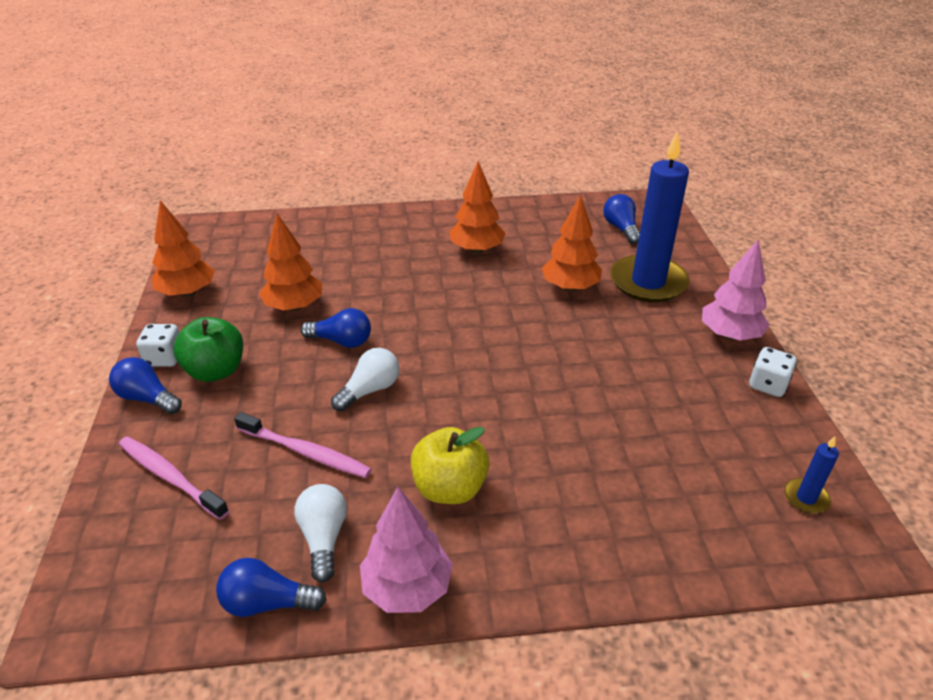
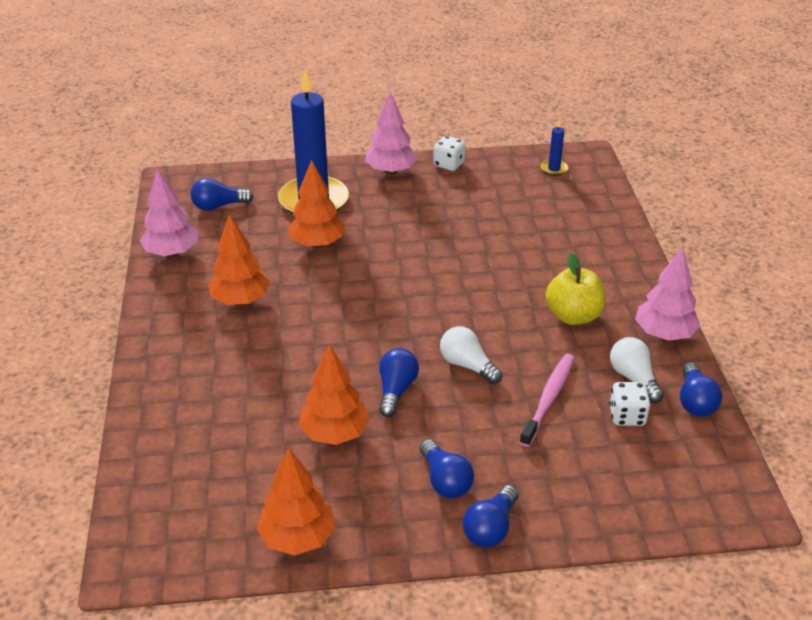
camera: 90 degrees left, 0 degrees up
pink toothbrush [119,436,229,520] -> none
white dice [136,324,180,367] -> white dice moved to [609,382,650,426]
green apple [174,317,243,382] -> blue light bulb [419,439,474,498]
white light bulb [294,484,347,582] -> white light bulb turned 75 degrees clockwise [610,337,664,403]
none -> pink tree [140,169,198,257]

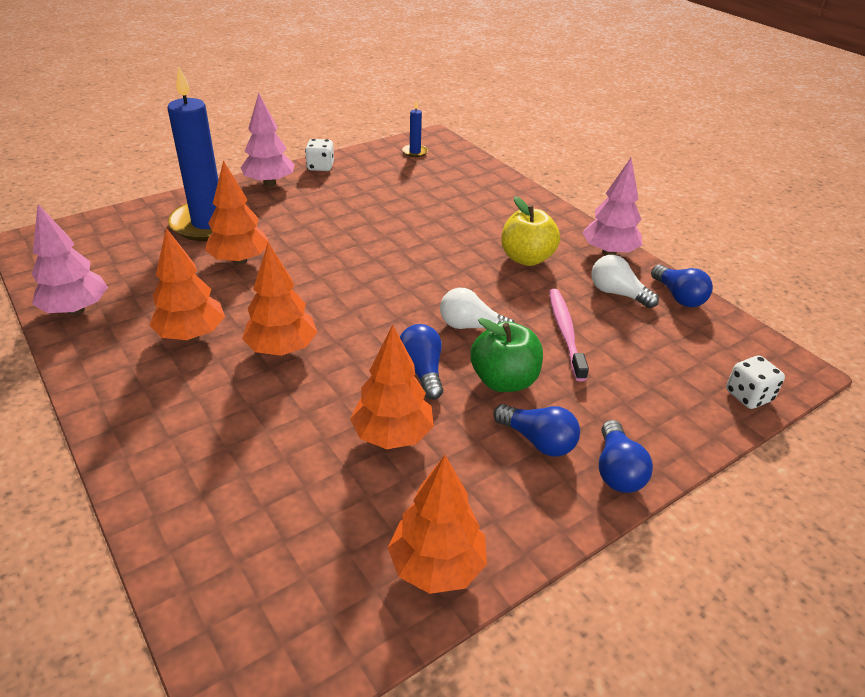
camera: 30 degrees left, 0 degrees up
blue light bulb [191,178,254,211] -> none
white dice [609,382,650,426] -> white dice moved to [726,355,785,409]
none -> orange tree [242,242,317,356]
none -> green apple [470,318,543,392]

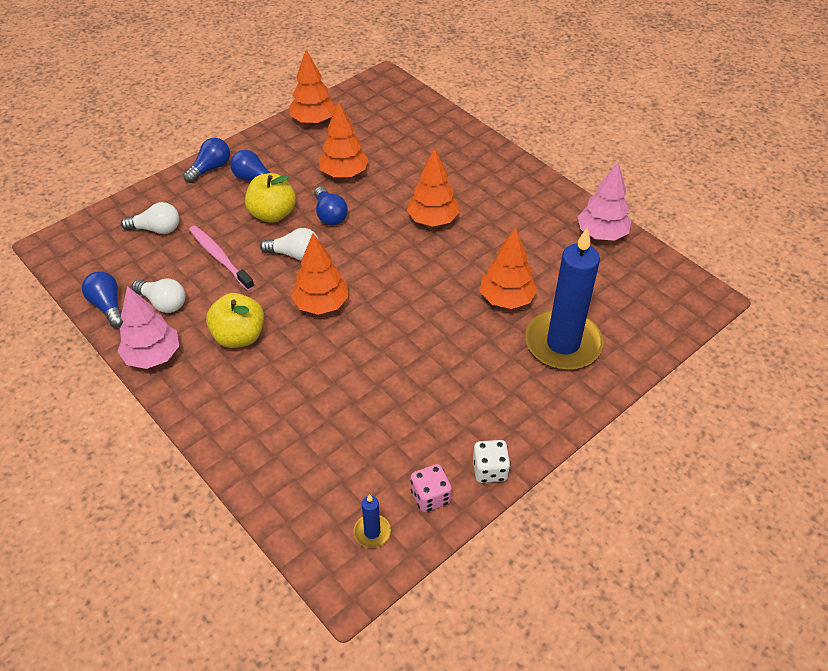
camera: 175 degrees right, 10 degrees up
orange tree [149,228,225,340] -> orange tree moved to [291,234,349,315]
pink tree [241,93,295,186] -> none
green apple [470,318,543,392] -> yellow apple [245,173,296,223]
pink toothbrush [549,289,589,381] -> pink toothbrush turned 150 degrees clockwise [189,226,254,291]
blue light bulb [599,420,653,493] -> blue light bulb turned 45 degrees clockwise [183,138,230,183]
white dice [726,355,785,409] -> none
none -> white light bulb [121,202,179,234]
none -> pink dice [411,464,452,513]

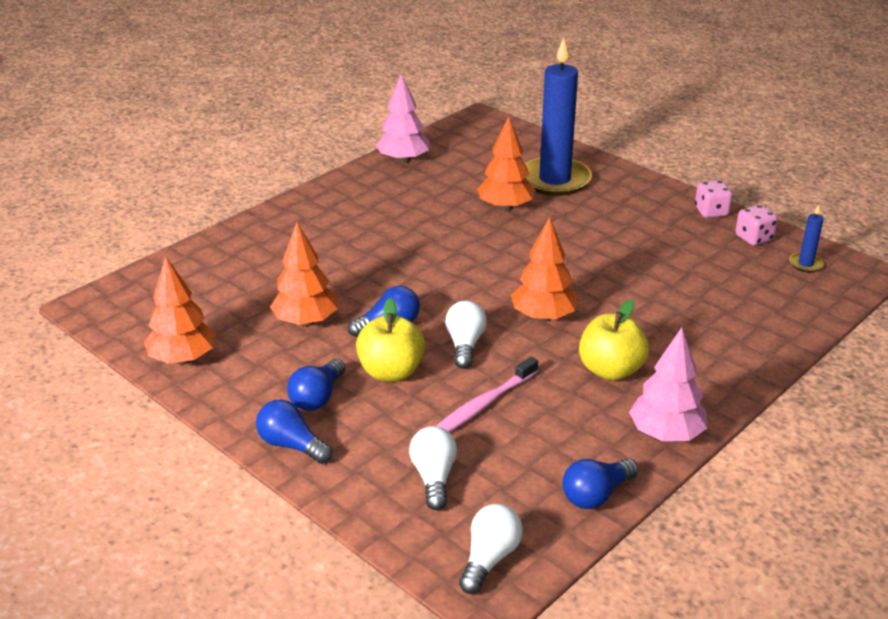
camera: 95 degrees left, 15 degrees down
white light bulb [132,279,185,313] -> white light bulb moved to [459,504,523,594]
orange tree [407,148,460,227] -> none
white dice [473,440,511,483] -> pink dice [695,180,732,218]

